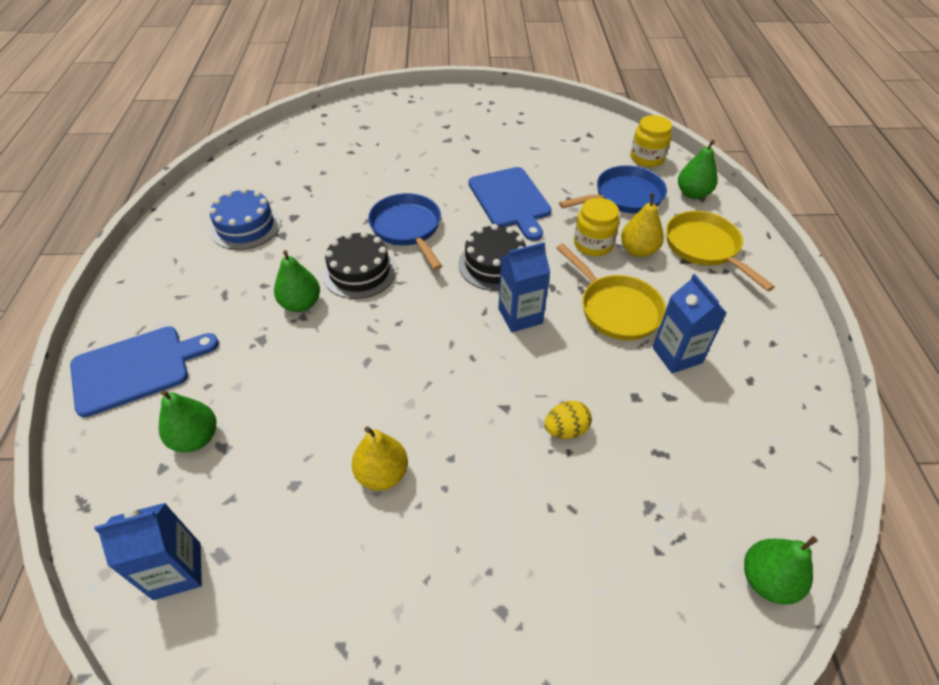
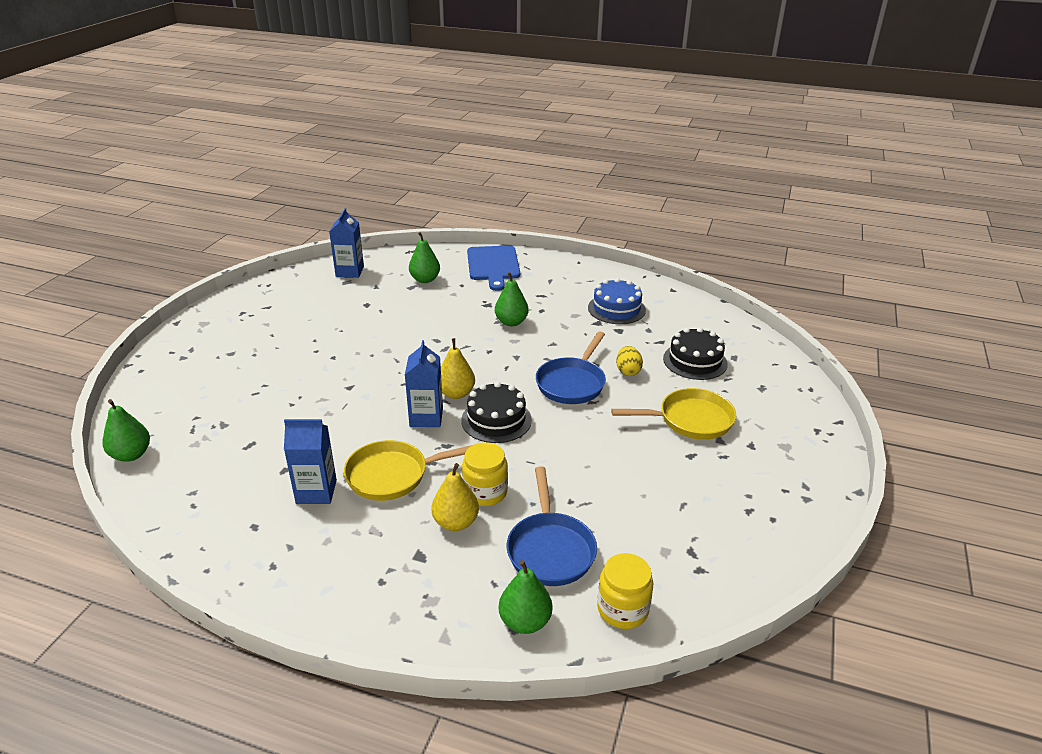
camera: 110 degrees right, 15 degrees down
black cake [323,231,397,299] -> black cake moved to [663,327,728,380]
yellow pear [352,426,408,491] -> yellow pear moved to [441,338,475,399]
blue pan [368,193,442,270] -> blue pan turned 120 degrees clockwise [536,331,606,404]
blue cutting board [468,167,551,241] -> none
yellow egg [544,401,592,439] -> yellow egg moved to [616,346,643,376]
yellow pan [666,211,775,291] -> yellow pan moved to [611,388,736,440]

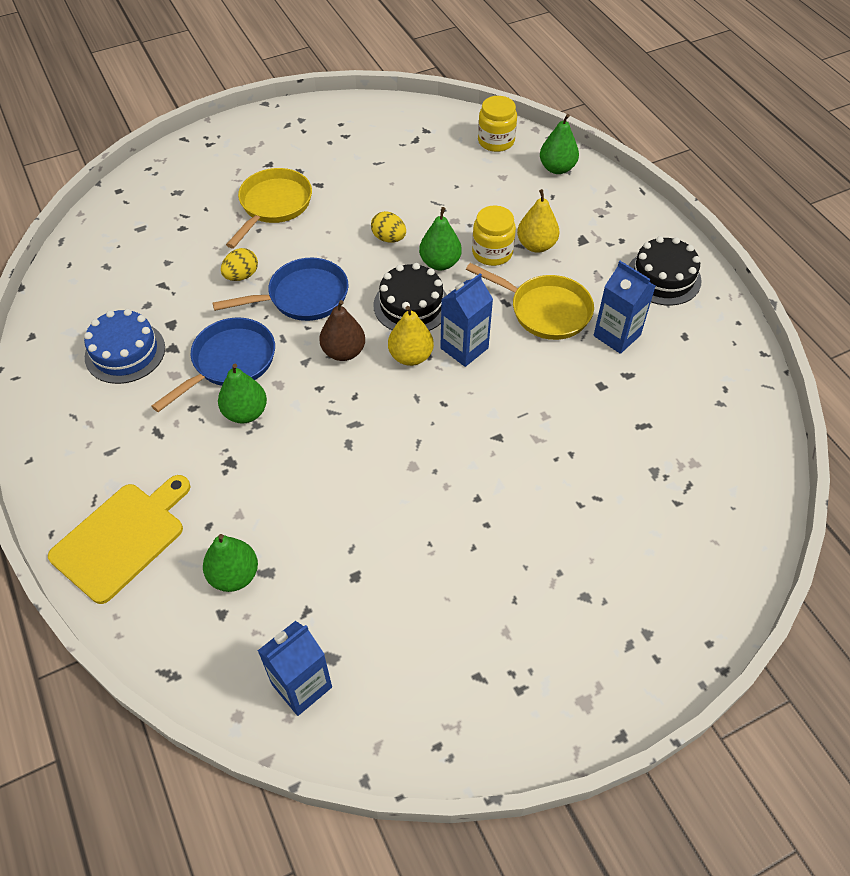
camera: 135 degrees left, 20 degrees up
green pear [102,399,150,462] -> green pear moved to [419,207,462,271]
blue cutting board [467,245,520,291] -> yellow cutting board [48,475,190,604]
blue pan [507,466,597,586] -> blue pan moved to [151,317,275,412]
yellow pan [611,388,736,440] -> yellow pan turned 75 degrees clockwise [226,168,312,249]
black cake [663,327,728,380] -> black cake moved to [628,236,702,306]
none -> brown pear [319,300,365,361]
none -> yellow egg [371,211,406,243]

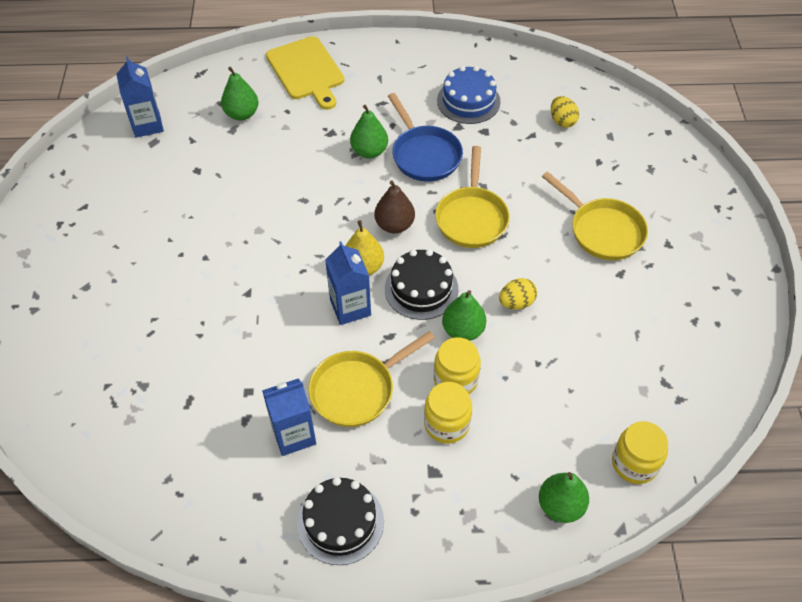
camera: 115 degrees right, 0 degrees up
blue pan [212,257,349,321] -> yellow pan [435,146,510,248]
yellow egg [221,248,258,281] -> yellow egg moved to [551,96,579,128]
yellow pear [517,189,559,253] -> yellow jar [424,382,472,443]

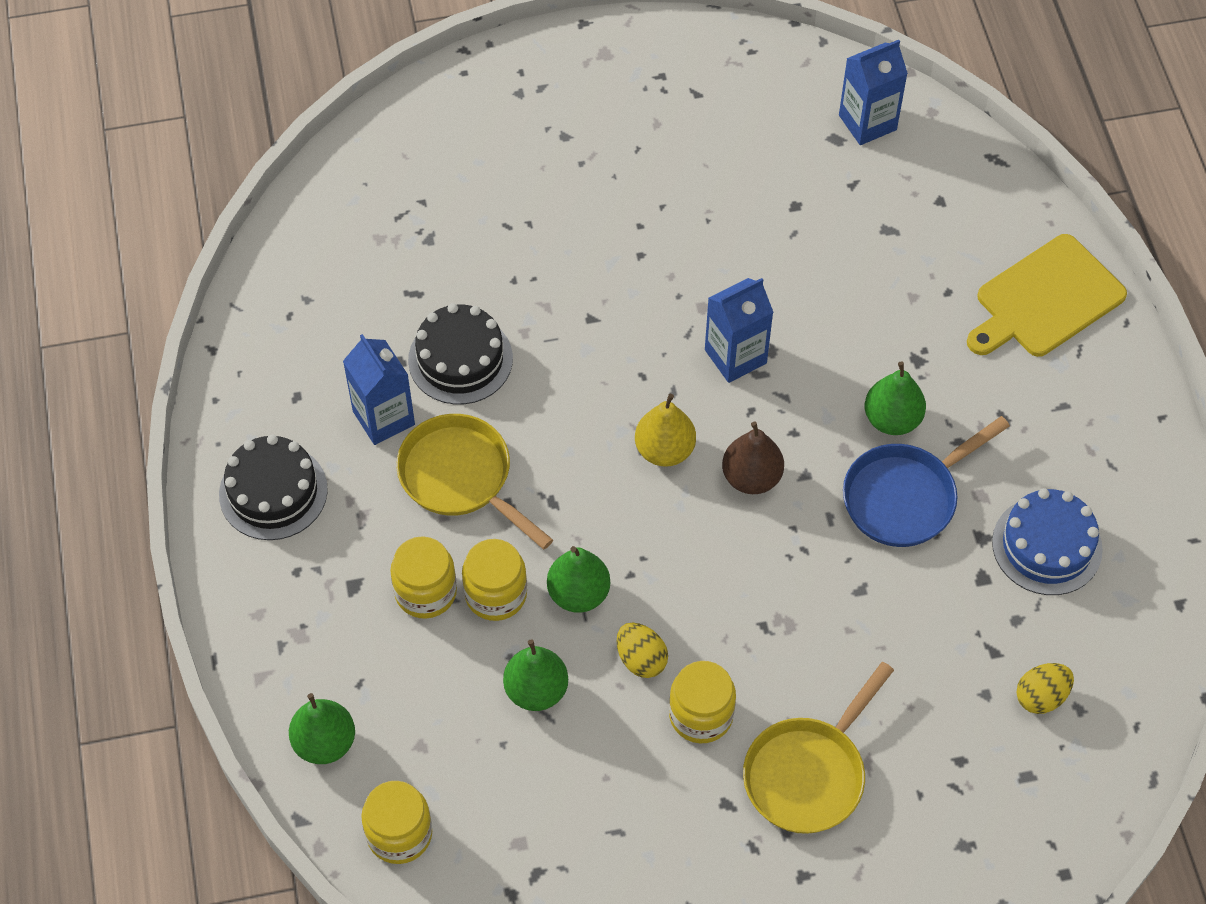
camera: 80 degrees right, 5 degrees up
green pear [221,67,258,121] -> green pear moved to [503,639,568,711]
blue carton [325,241,371,325] -> blue carton moved to [705,278,773,383]
black cake [385,249,458,320] -> black cake moved to [408,303,513,404]
yellow pan [435,146,510,248] -> none
none -> yellow jar [669,661,736,743]

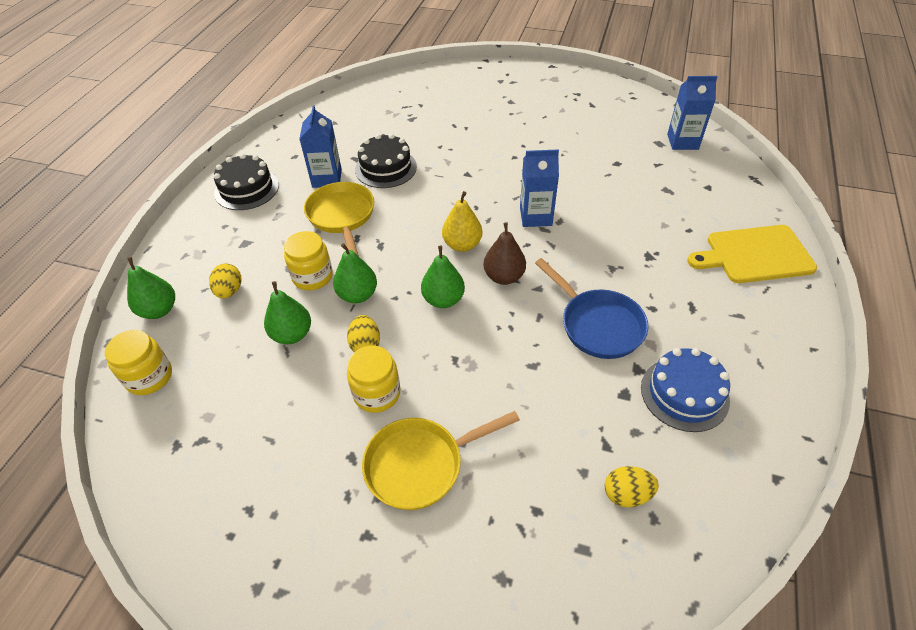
camera: 30 degrees right, 10 degrees down
yellow jar [390,536,457,619] -> none
blue pan [843,416,1010,547] -> blue pan turned 120 degrees counterclockwise [535,258,649,359]
green pear [865,362,926,435] -> green pear moved to [421,246,465,308]
none -> yellow egg [209,263,241,298]

